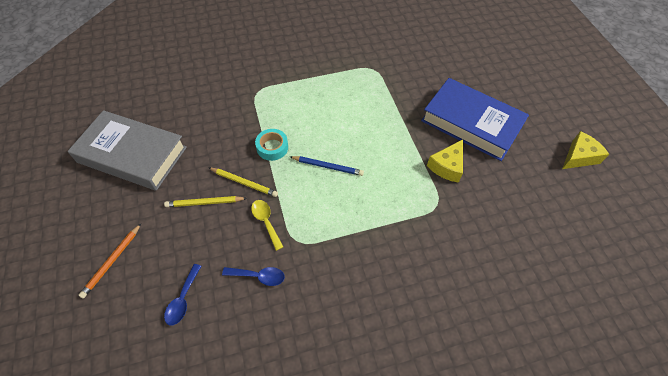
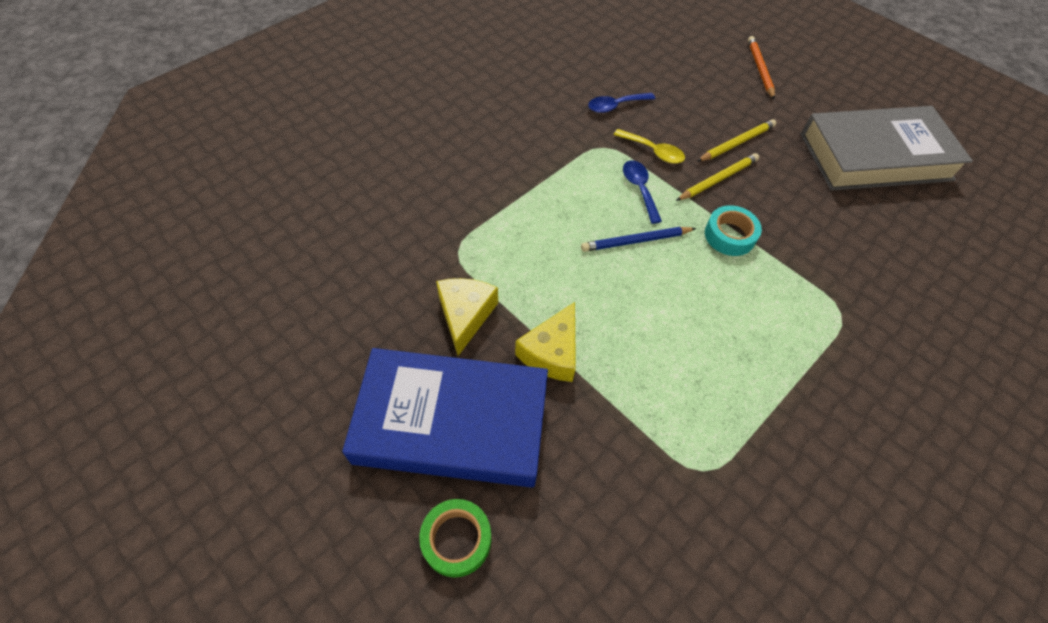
camera: 150 degrees right, 0 degrees up
blue spoon [164,264,201,325] -> blue spoon moved to [623,160,662,224]
yellow pencil [208,167,278,197] -> yellow pencil turned 150 degrees clockwise [676,153,759,201]
yellow cheese [562,131,609,169] -> yellow cheese moved to [515,302,576,382]
none -> green tape [419,499,491,577]

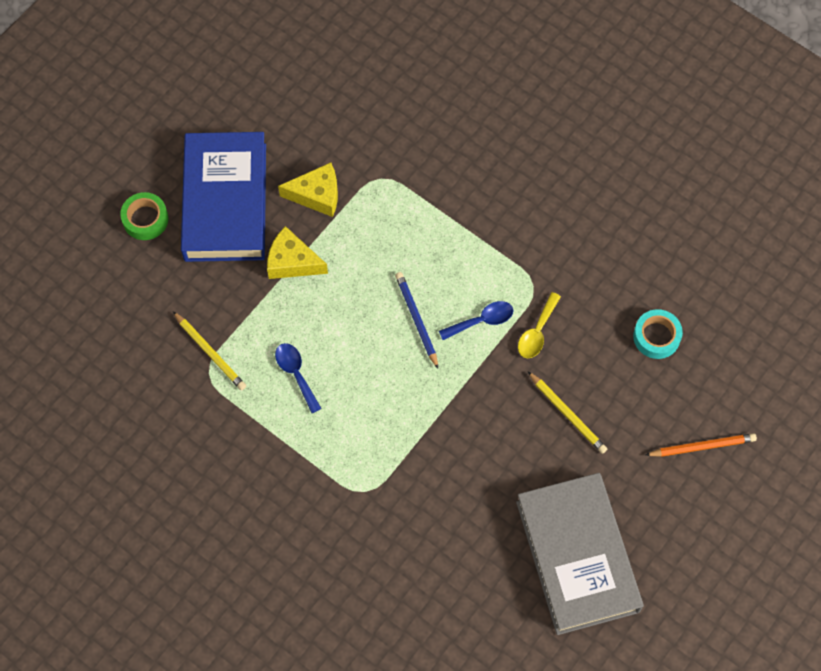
camera: 85 degrees right, 10 degrees up
blue spoon [588,93,655,113] -> blue spoon moved to [275,343,322,413]
yellow pencil [676,153,759,201] -> yellow pencil moved to [173,311,246,390]
turquoise tape [705,205,762,256] -> turquoise tape moved to [633,309,683,359]

